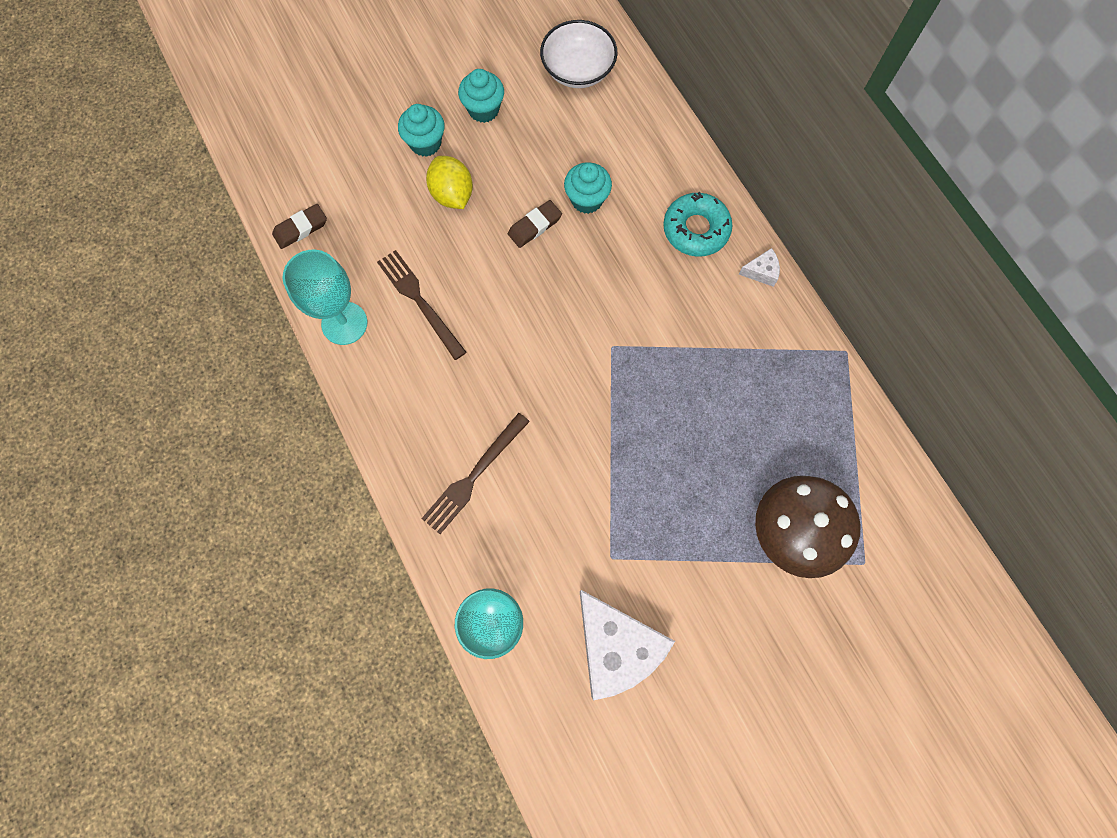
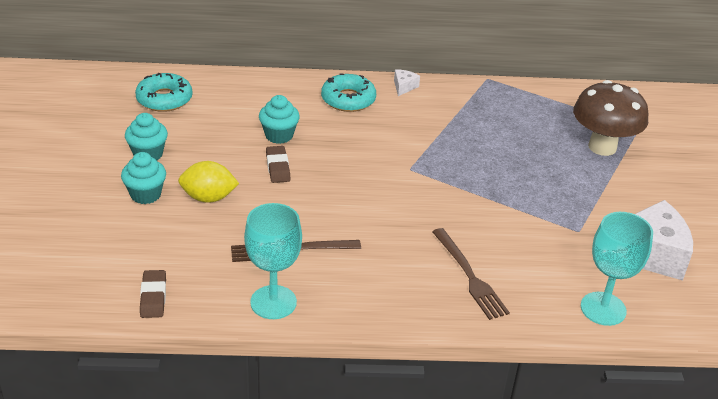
camera: 65 degrees left, 35 degrees down
white bowl [540,20,617,88] -> turquoise donut [135,73,193,112]

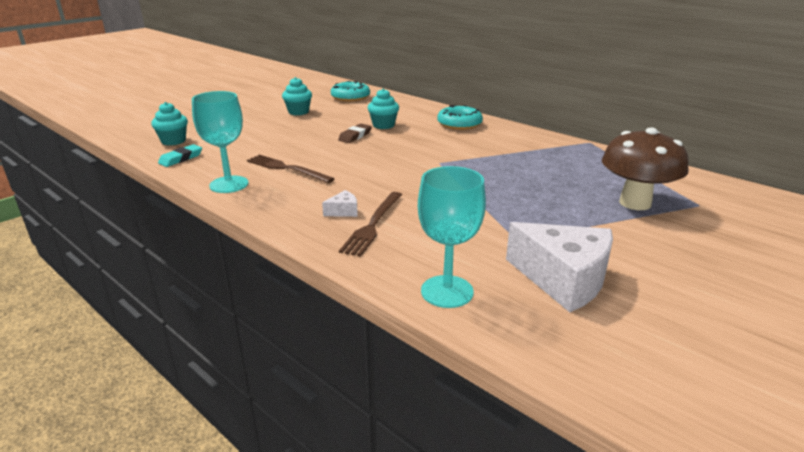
camera: 45 degrees right, 10 degrees down
turquoise cupcake [121,152,166,204] -> turquoise cupcake moved to [151,102,188,145]
brown eraser [140,270,166,318] -> turquoise eraser [158,144,202,167]
yellow lemon [178,161,239,203] -> none
white cheese [394,69,420,96] -> white cheese moved to [322,190,358,217]

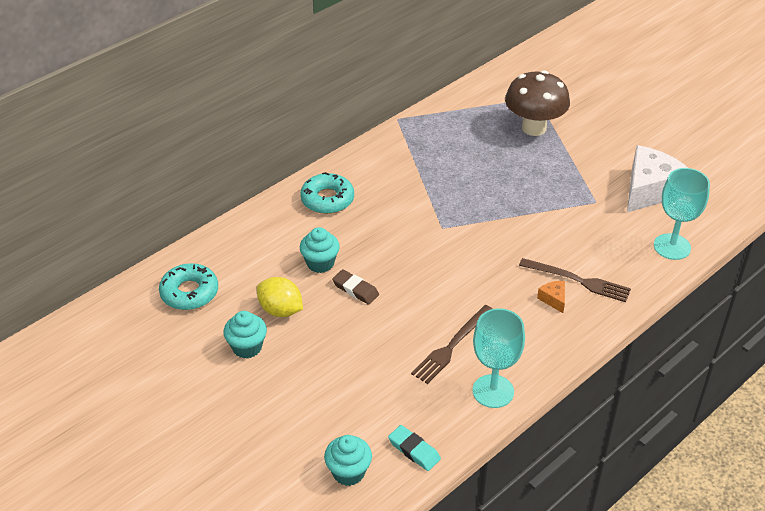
camera: 85 degrees left, 15 degrees up
white cheese [322,190,358,217] -> orange cheese [537,281,565,313]
none -> yellow lemon [257,277,303,317]

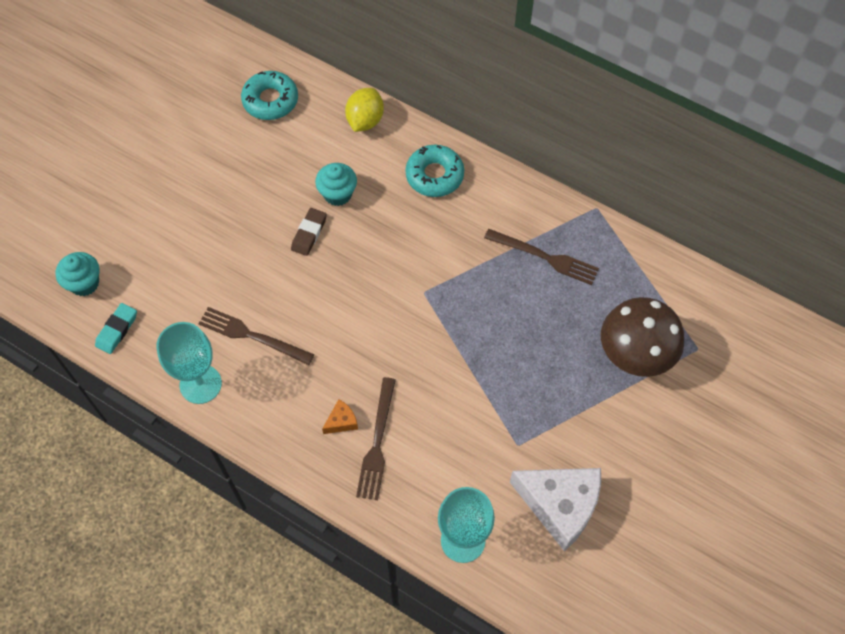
camera: 75 degrees right, 20 degrees up
turquoise cupcake [223,311,267,358] -> none
yellow lemon [257,277,303,317] -> yellow lemon moved to [345,88,384,132]
none -> brown fork [484,229,599,285]

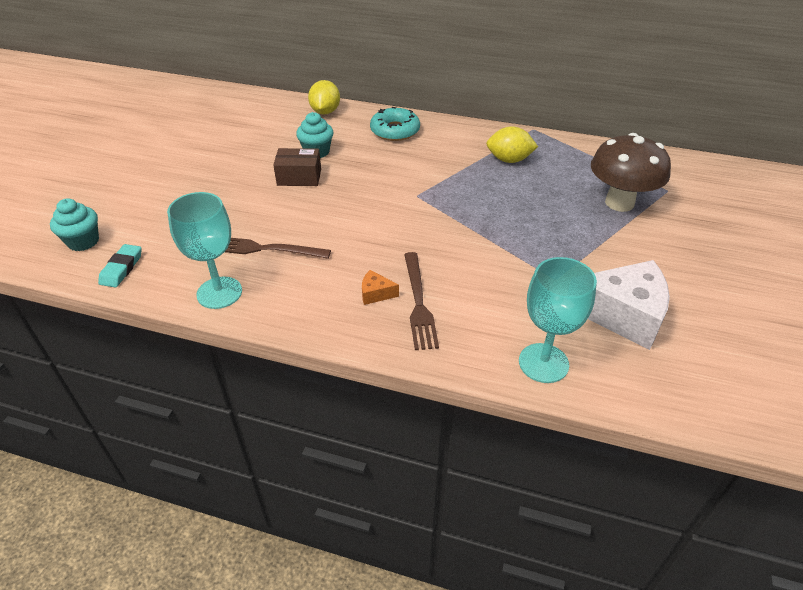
camera: 15 degrees left, 20 degrees down
turquoise donut [241,71,298,120] -> none
brown eraser [291,208,327,256] -> brown box [273,148,321,186]
orange cheese [322,399,358,434] -> orange cheese turned 120 degrees counterclockwise [362,270,399,305]
brown fork [484,229,599,285] -> yellow lemon [486,126,538,163]

